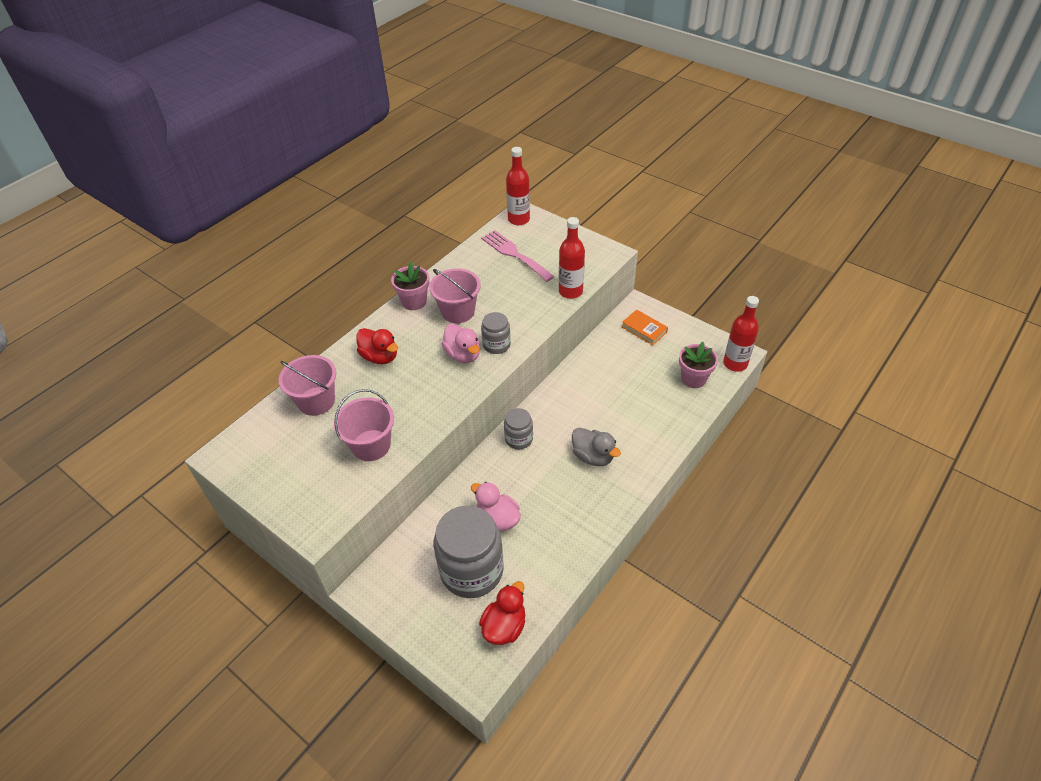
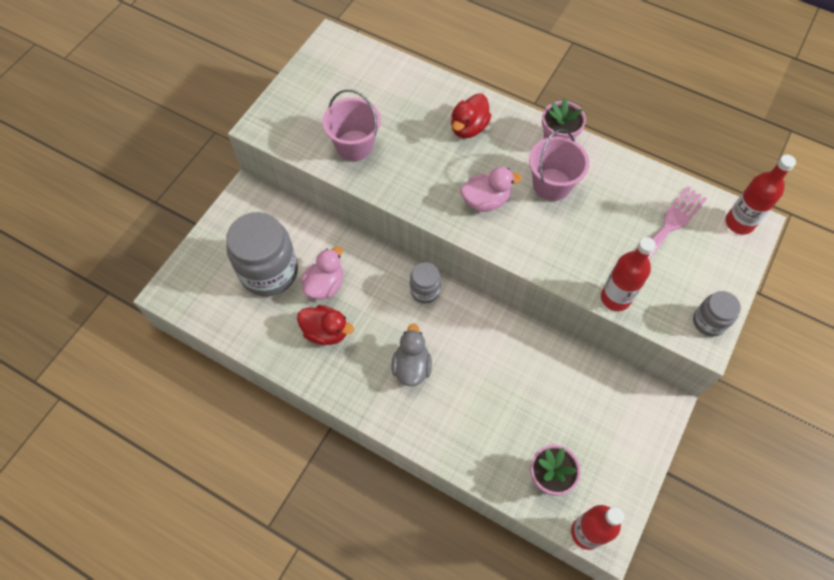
camera: 80 degrees right, 15 degrees up
pink bucket [279,355,336,416] -> none
pink duck [442,324,480,363] -> pink duck turned 150 degrees counterclockwise [460,167,522,212]
red duck [479,581,525,645] -> red duck moved to [297,305,354,345]
grey jar [481,312,511,354] -> grey jar moved to [693,291,741,337]
grey duck [572,428,621,466] -> grey duck turned 150 degrees clockwise [392,323,432,386]
orange book [622,310,668,345] -> none

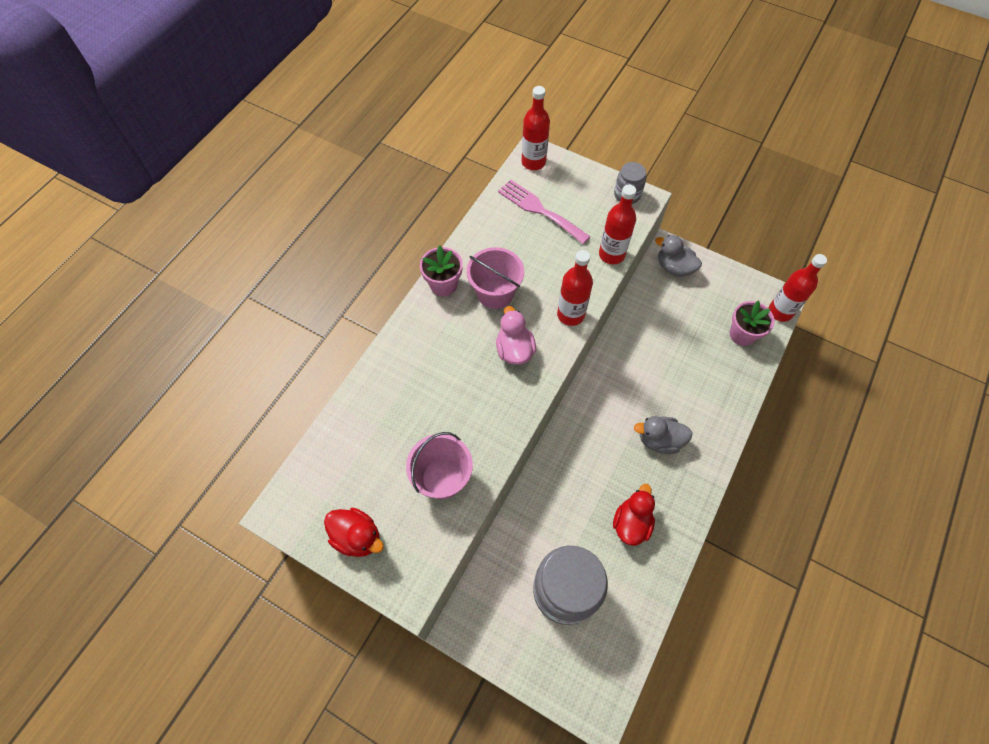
camera: 90 degrees left, 0 degrees up
pink duck [301,246,343,300] -> none
grey jar [410,262,441,304] -> none
red duck [451,93,491,138] -> red duck moved to [324,508,384,557]
none -> red bottle [557,250,593,326]
none -> grey duck [655,235,702,277]

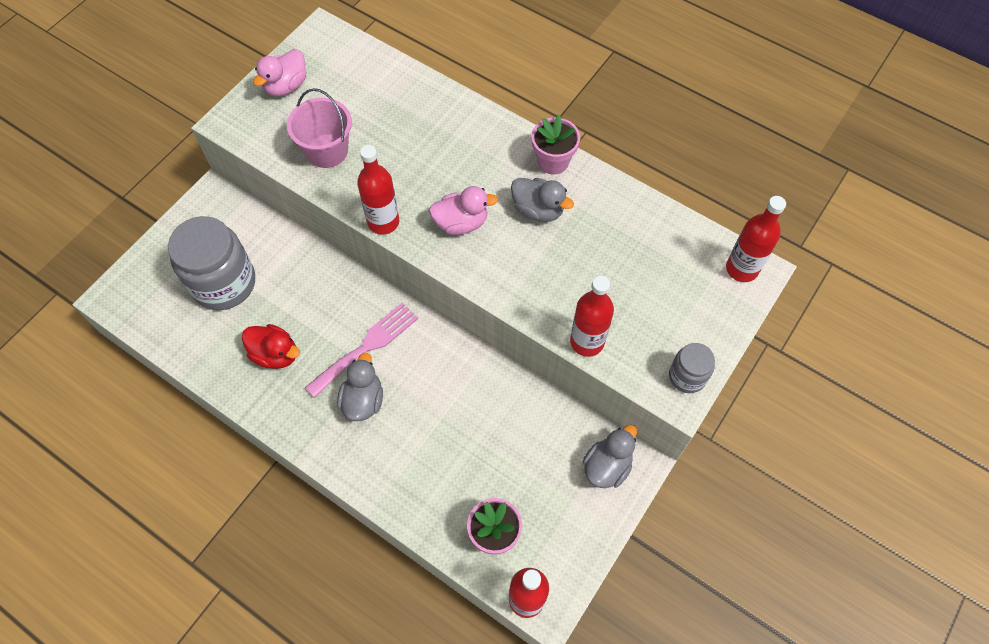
camera: 95 degrees right, 0 degrees up
red duck [324,508,384,557] -> pink duck [253,49,306,96]
pink bucket [467,247,524,309] -> grey duck [511,178,574,222]
pink fork [498,180,591,244] -> pink fork moved to [305,302,418,398]
red bottle [557,250,593,326] -> red bottle moved to [357,145,399,235]

